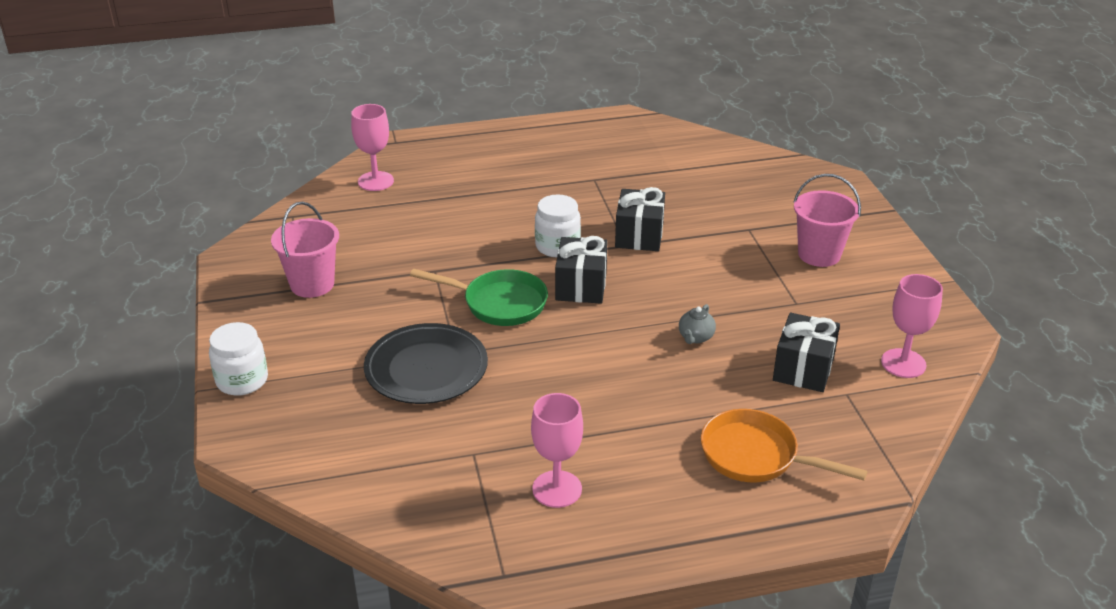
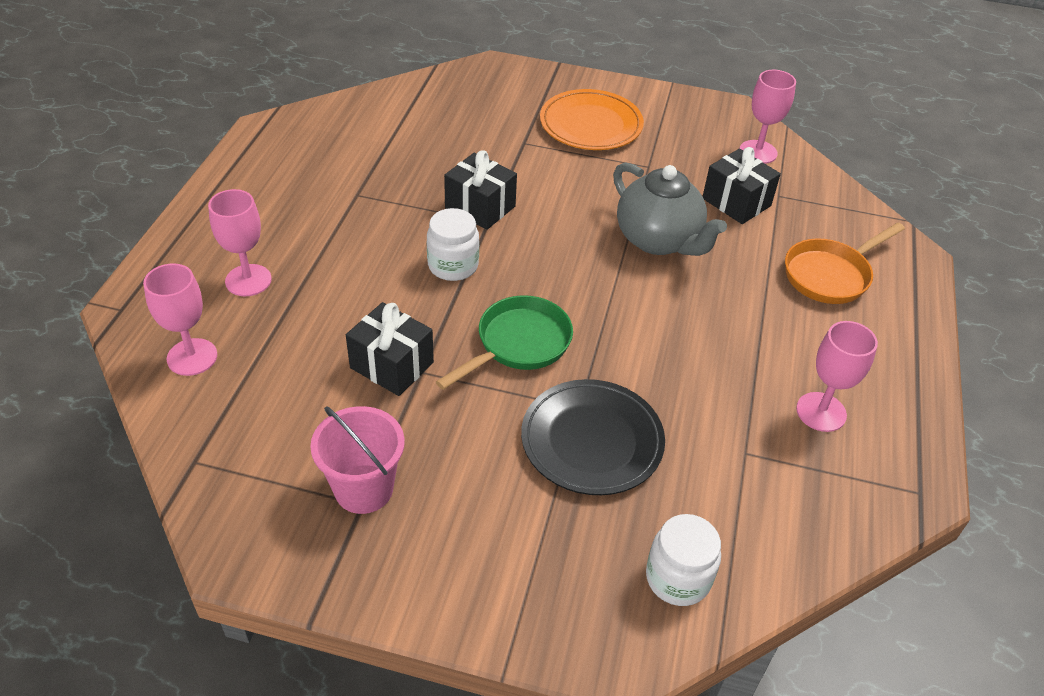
camera: 65 degrees left, 10 degrees up
white jar [209,322,268,395] -> white jar moved to [646,514,721,606]
black gift [555,236,608,304] -> black gift moved to [346,302,434,396]
grey teapot [679,304,716,344] -> grey teapot [613,162,727,256], size x2.40
pink bucket [793,174,861,267] -> orange plate [540,89,644,150]
none -> pink goblet [208,189,272,296]

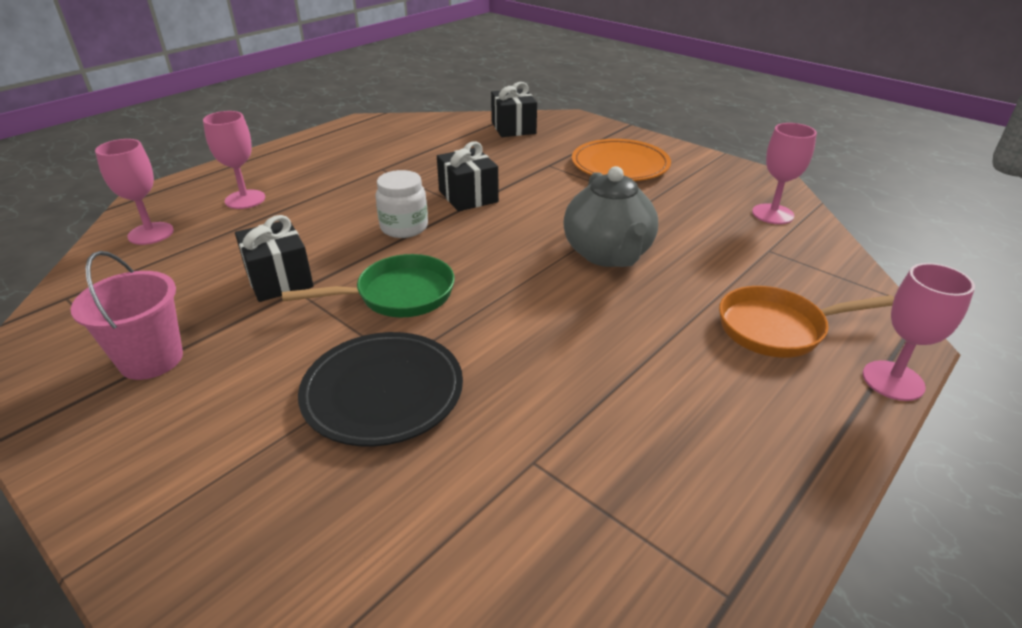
camera: 30 degrees right, 10 degrees down
white jar [646,514,721,606] -> none
black gift [703,147,781,224] -> black gift moved to [491,82,537,137]
pink goblet [796,321,878,432] -> pink goblet moved to [863,263,975,401]

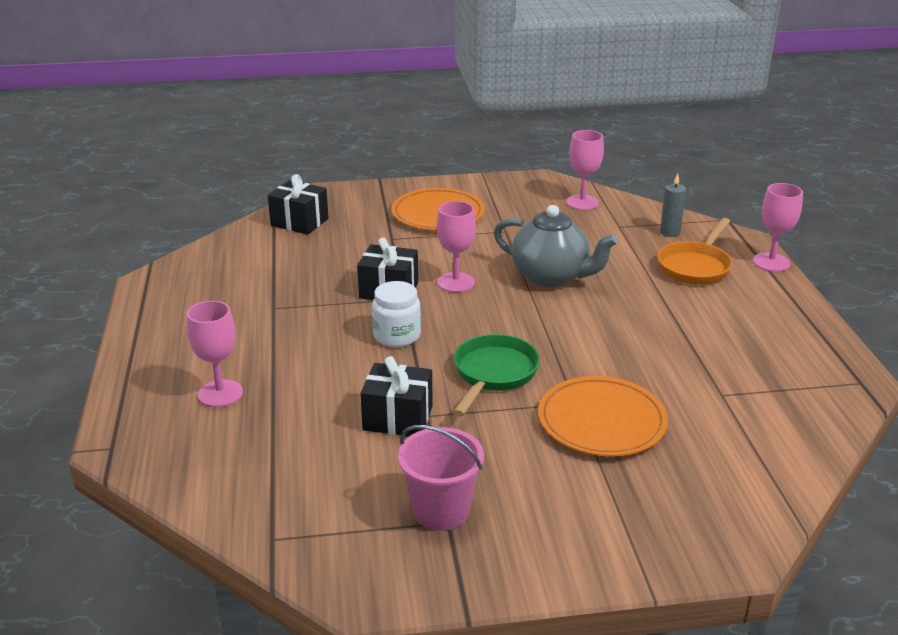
camera: 50 degrees left, 5 degrees down
pink goblet [95,139,174,245] -> pink goblet moved to [437,201,476,292]
black plate [298,332,463,447] -> orange plate [538,376,668,457]
none -> grey candle [660,173,686,237]

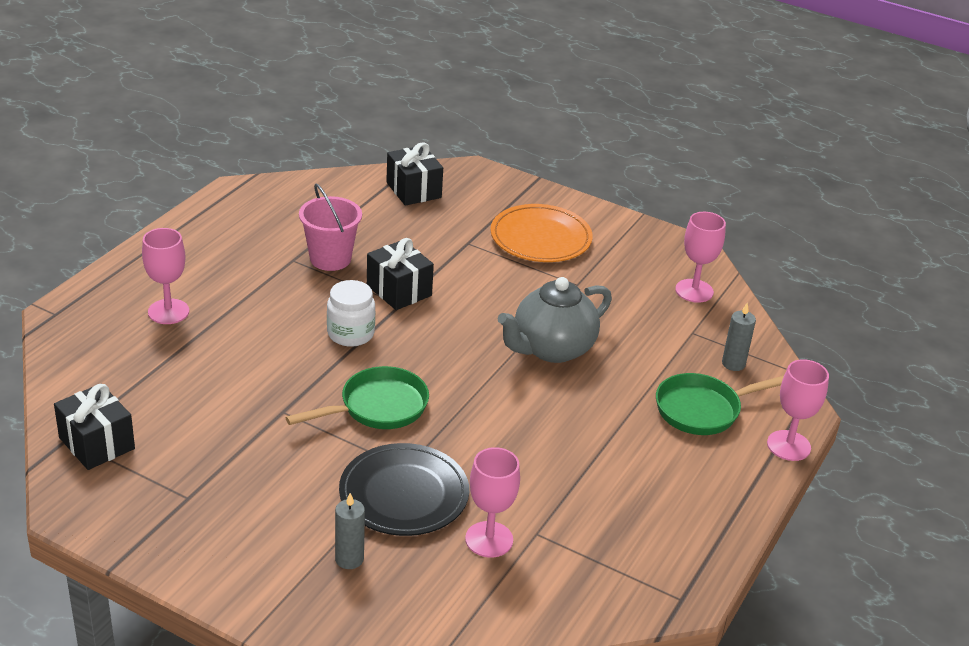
camera: 35 degrees right, 5 degrees up
black gift [360,356,433,436] -> black gift moved to [54,384,135,470]
pink bucket [398,425,484,531] -> pink bucket moved to [299,183,362,271]
pink goblet [437,201,476,292] -> pink goblet moved to [465,447,520,557]
grey teapot [494,205,618,287] -> grey teapot turned 75 degrees clockwise [498,277,612,363]
orange plate [538,376,668,457] -> black plate [339,443,469,536]
orange pan [657,218,732,285] -> green pan [656,373,784,435]
none -> grey candle [335,493,365,569]

